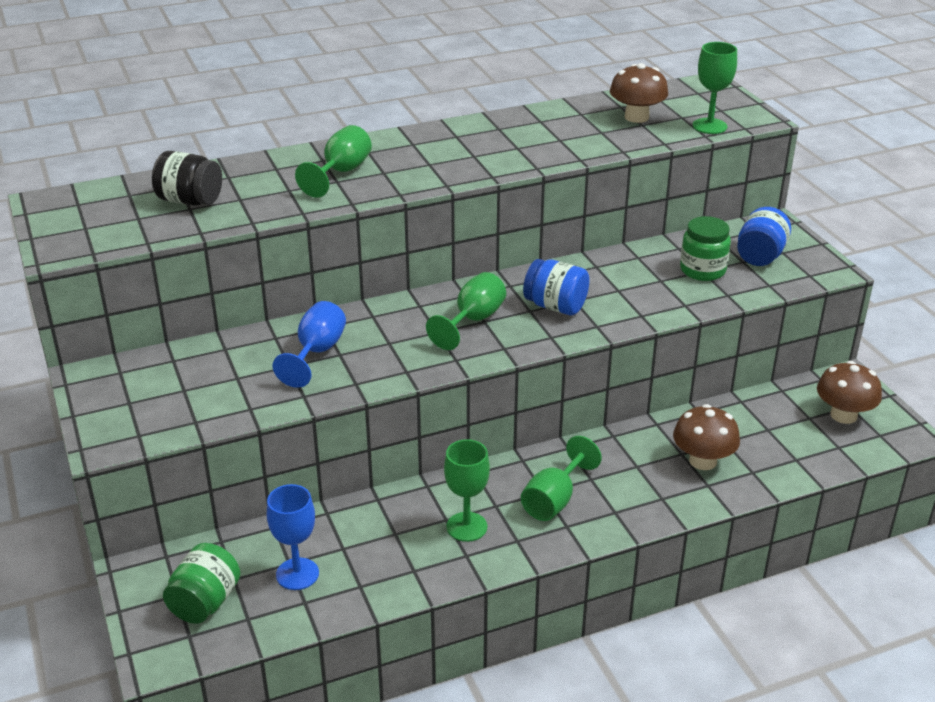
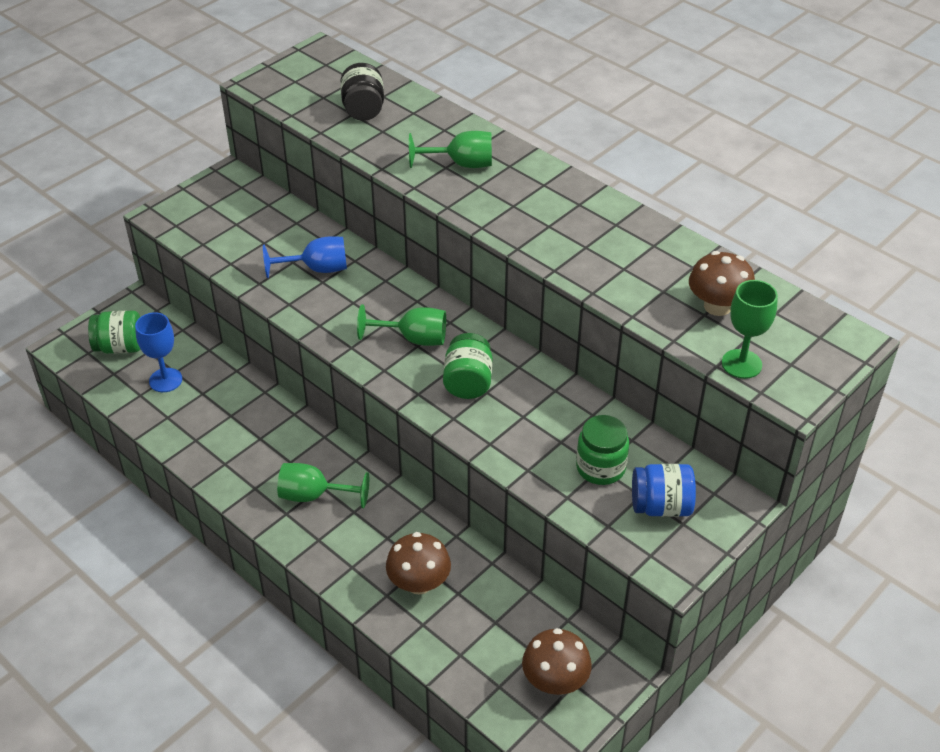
camera: 65 degrees right, 10 degrees up
green goblet [444,439,490,542] -> none
blue jar [523,259,590,315] -> green jar [443,333,493,399]

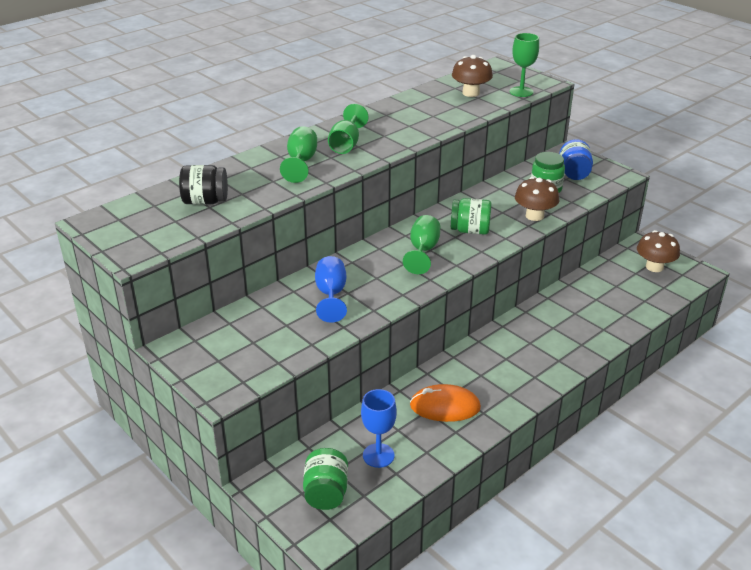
camera: 85 degrees left, 10 degrees down
green goblet [277,463,369,508] -> green goblet moved to [328,104,368,154]
brown mushroom [386,532,451,594] -> brown mushroom moved to [515,177,559,221]
none -> orange mouse [410,384,481,422]

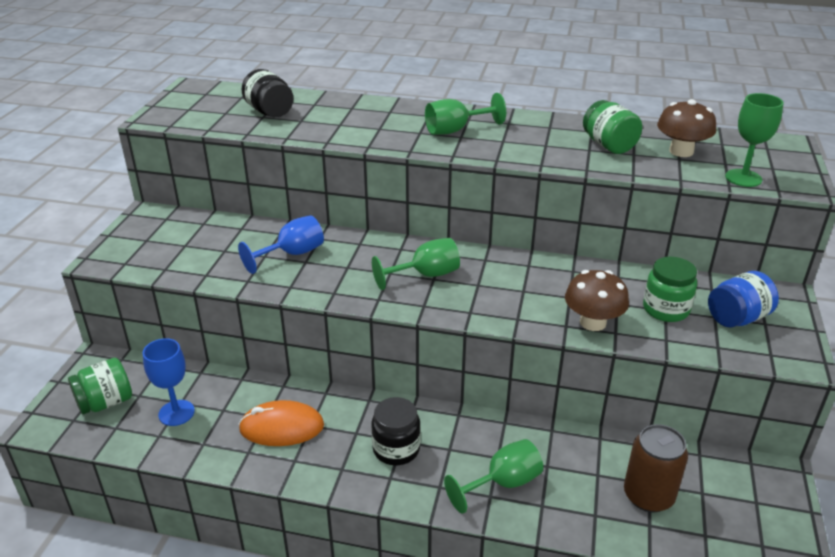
camera: 55 degrees right, 0 degrees up
green goblet [280,126,317,183] -> green goblet moved to [444,439,543,514]
orange mouse [410,384,481,422] -> orange mouse turned 60 degrees counterclockwise [238,400,324,446]
green jar [451,198,492,235] -> green jar moved to [583,100,642,154]
brown mushroom [637,230,680,272] -> none
none -> black jar [371,397,421,465]
none -> brown can [624,424,688,512]

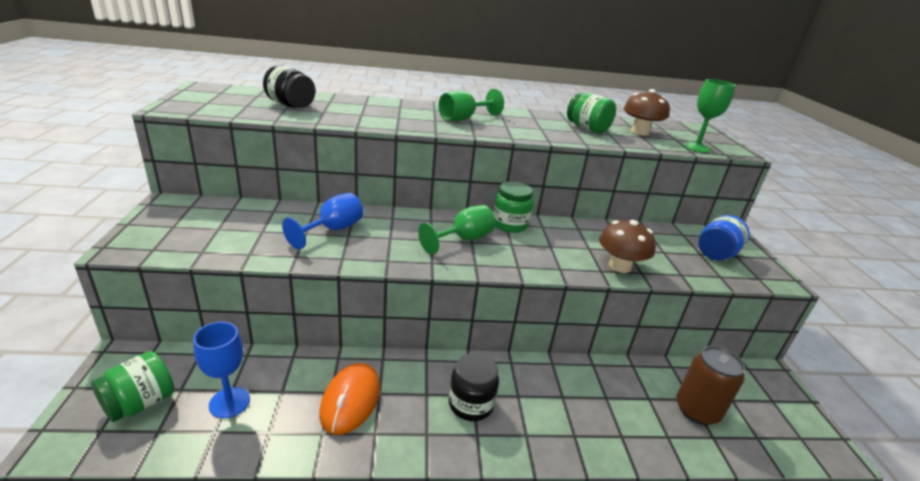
camera: 20 degrees left, 5 degrees down
orange mouse [238,400,324,446] -> orange mouse turned 60 degrees counterclockwise [320,363,380,435]
green goblet [444,439,543,514] -> none
green jar [643,257,697,322] -> green jar moved to [493,182,533,233]

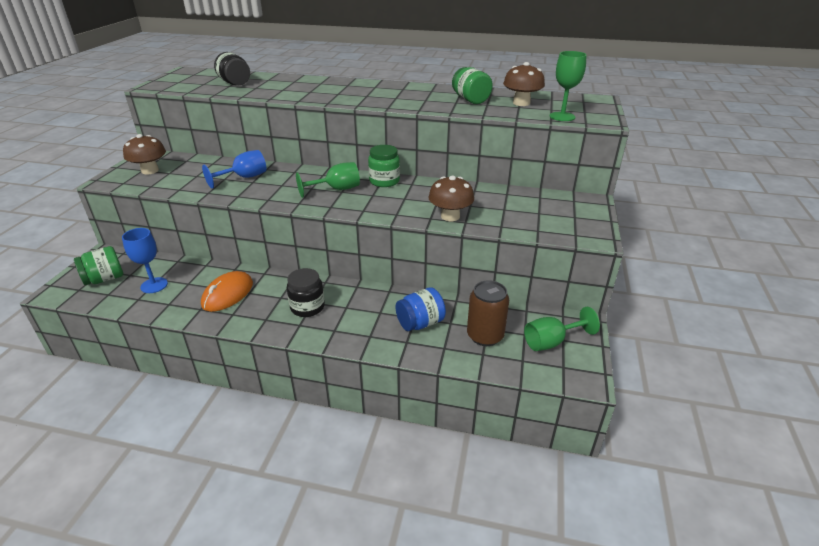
camera: 20 degrees right, 5 degrees up
green goblet [439,89,504,121] -> green goblet moved to [524,307,600,351]
blue jar [698,215,750,261] -> blue jar moved to [395,287,446,331]
none -> brown mushroom [123,134,166,175]

